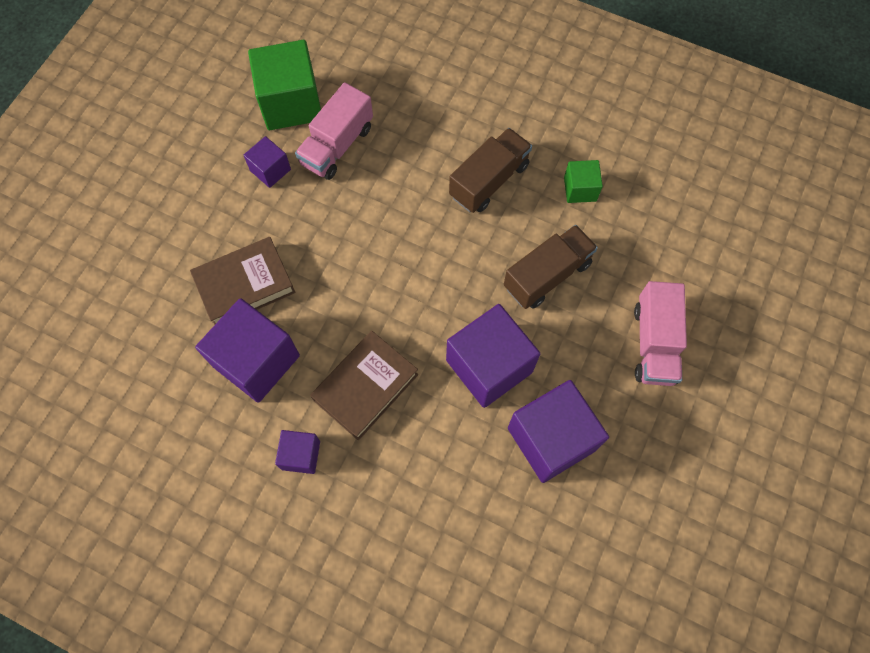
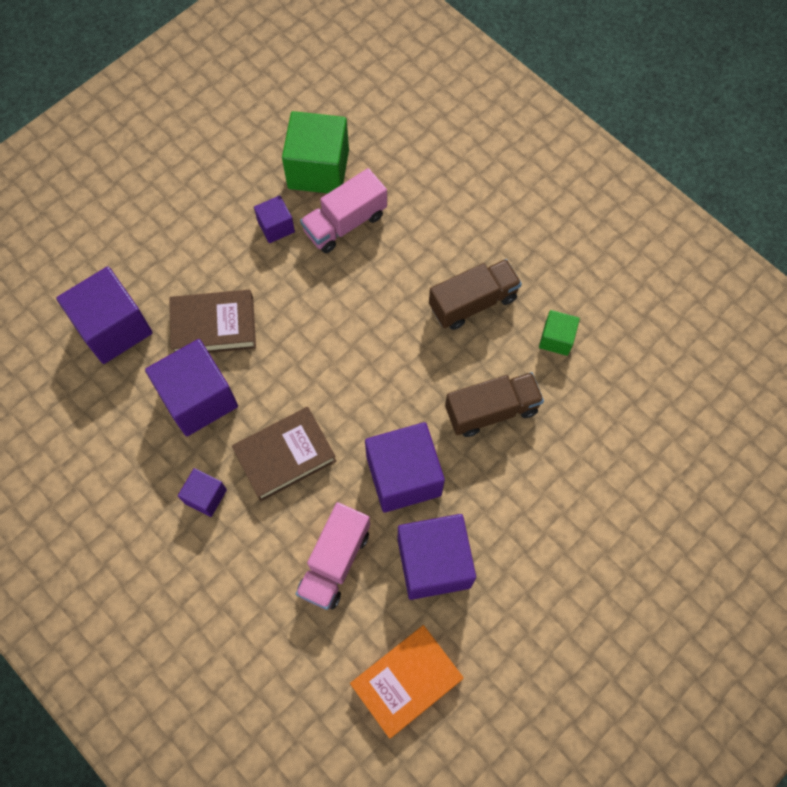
camera: 20 degrees right, 0 degrees up
pink truck [634,281,687,386] -> pink truck moved to [296,502,370,610]
none -> purple cube [56,266,153,364]
none -> orange book [350,625,464,738]

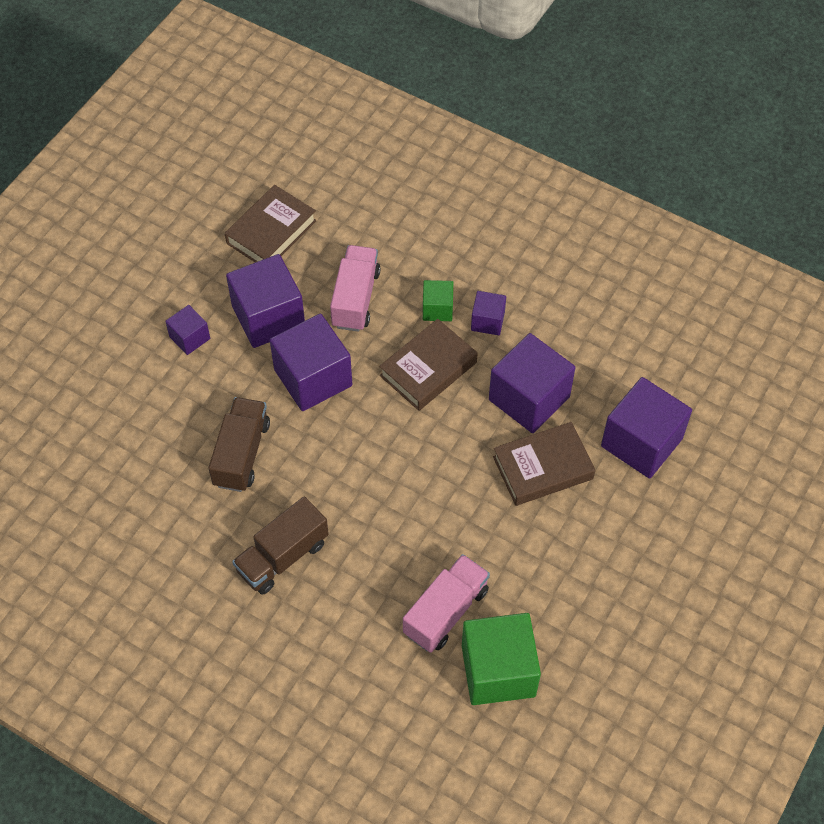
camera: 165 degrees right, 10 degrees down
purple cube [254,196,295,243] -> purple cube moved to [165,305,210,355]
orange book [350,625,464,738] -> brown book [225,185,317,262]
brown truck [445,372,544,437] -> brown truck turned 135 degrees clockwise [208,397,270,492]
green cube [539,310,580,356] -> green cube moved to [423,280,453,321]

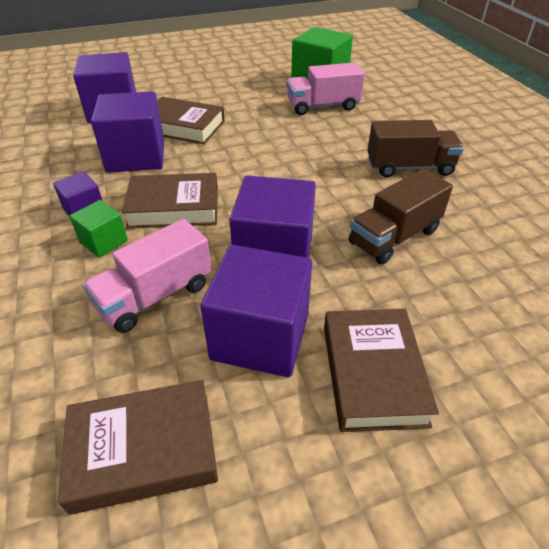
camera: 140 degrees left, 15 degrees down
purple cube [165,305,210,355] -> brown book [324,309,439,432]

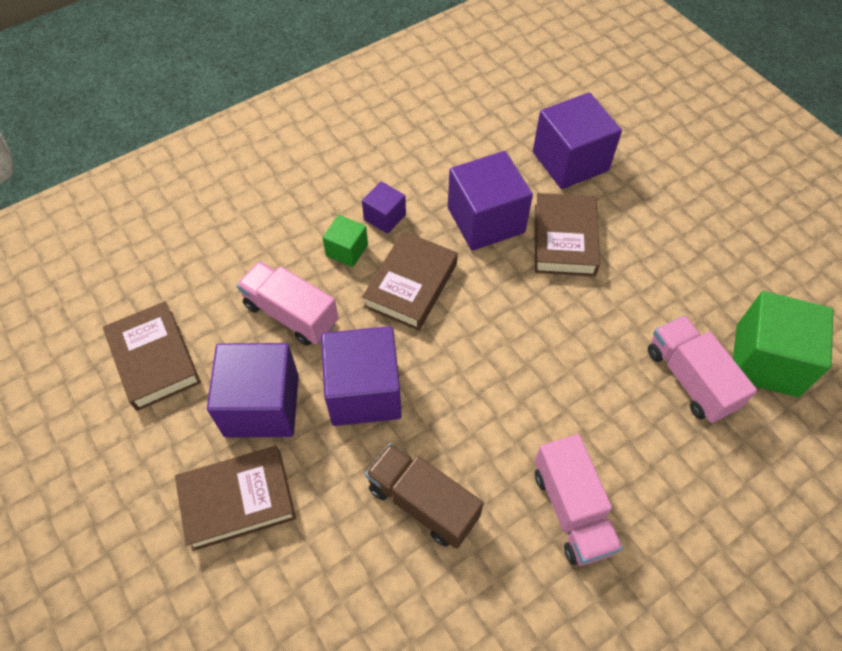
camera: 75 degrees right, 15 degrees up
brown book [122,173,218,229] -> brown book turned 45 degrees clockwise [362,231,458,331]
brown truck [367,120,464,177] -> pink truck [535,434,623,565]

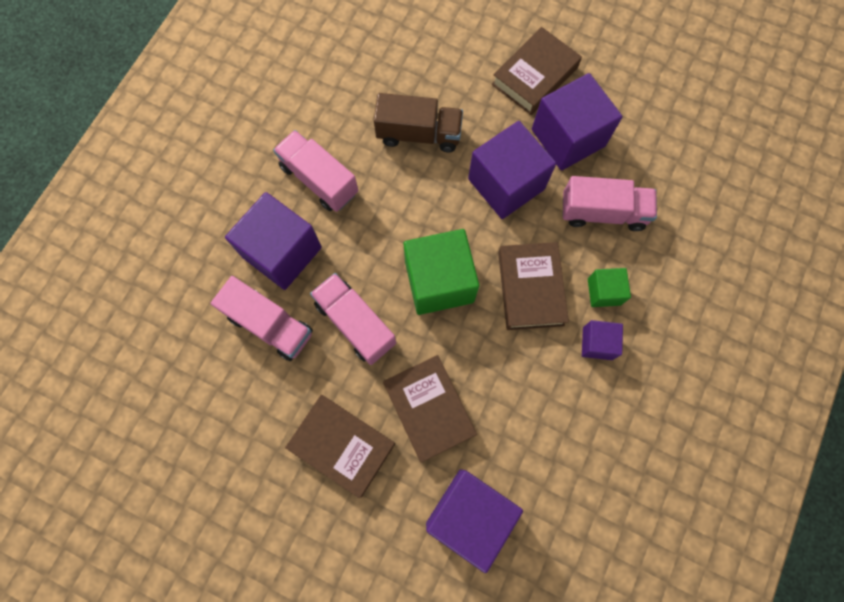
camera: 150 degrees right, 15 degrees up
brown book [103,301,201,411] -> brown book moved to [285,395,395,498]
purple cube [448,151,533,251] -> purple cube moved to [225,192,322,290]
green cube [733,291,834,397] -> green cube moved to [404,229,479,315]
none -> pink truck [310,273,396,365]

